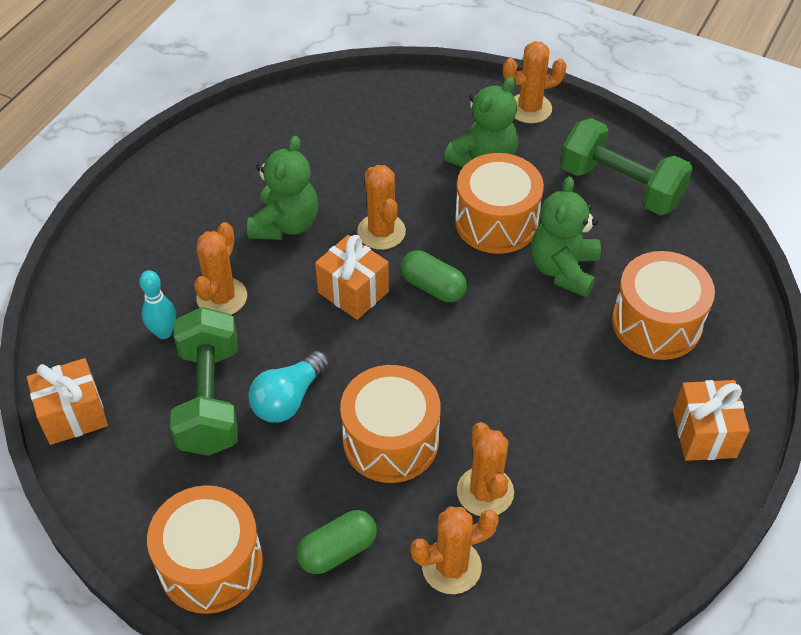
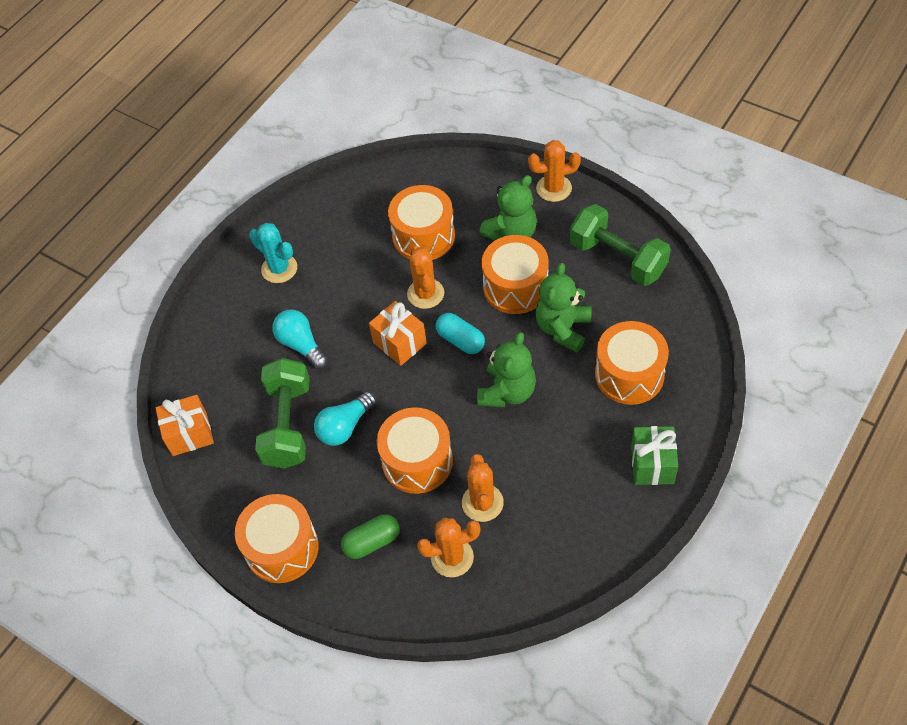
camera: 10 degrees right, 5 degrees up
turquoise bowling pin [139,270,176,339] -> none
orange cactus [194,222,247,315] -> turquoise light bulb [272,309,328,369]
green teddy bear [247,136,318,240] -> green teddy bear moved to [477,332,536,408]
green capsule [400,250,467,302] -> turquoise capsule [436,313,485,354]
orange gift [673,380,750,461] -> green gift [631,426,678,485]
none -> turquoise cactus [249,223,297,283]
none -> orange drum [388,185,455,260]

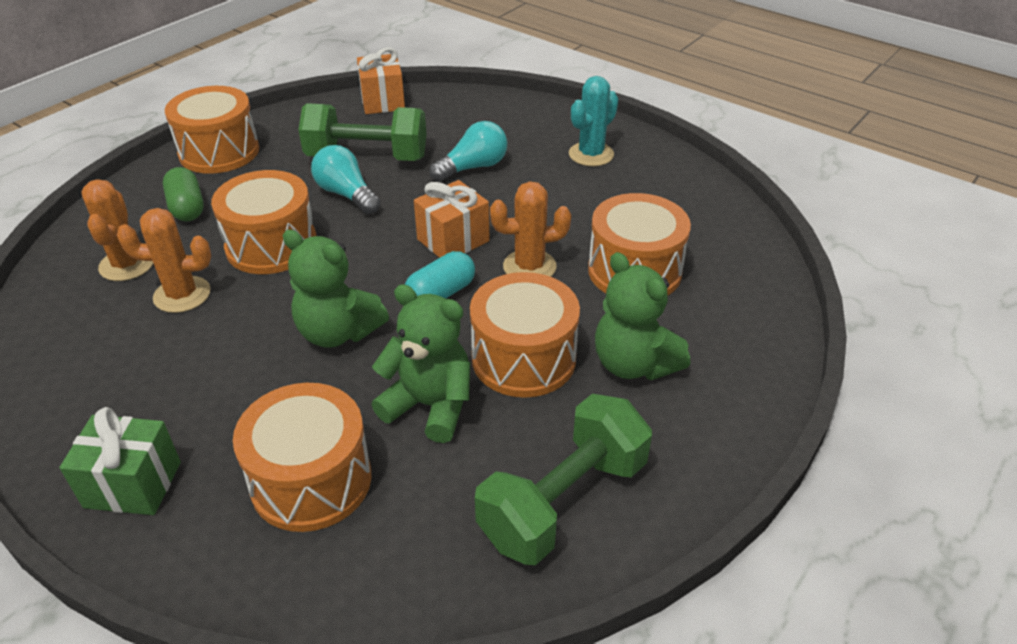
camera: 90 degrees right, 15 degrees down
orange cactus [528,140,581,202] -> none

